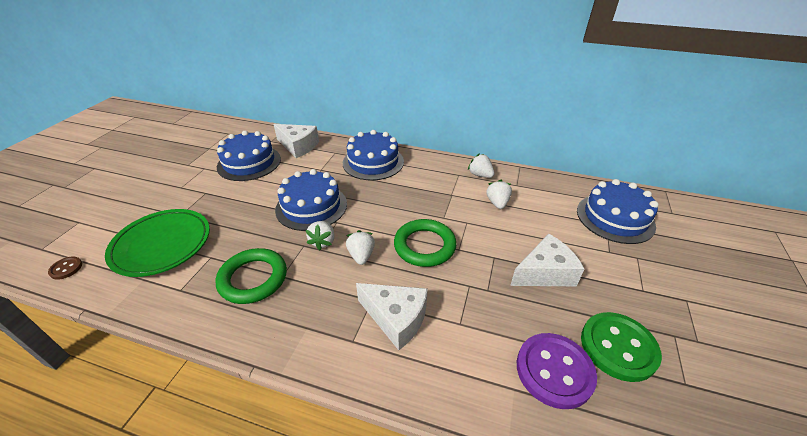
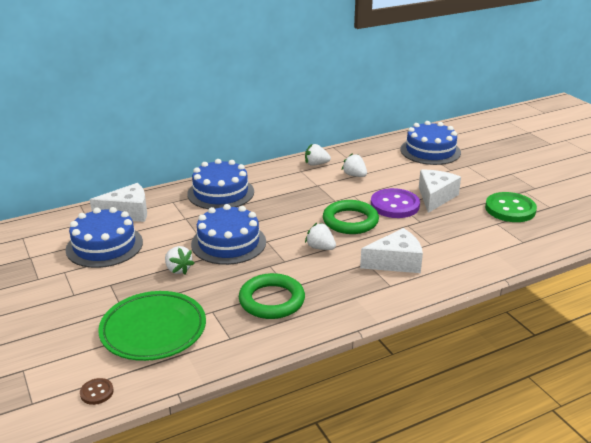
camera: 45 degrees left, 10 degrees down
white strawberry [306,221,335,250] -> white strawberry moved to [165,246,195,274]
purple button [517,333,597,409] -> purple button moved to [371,188,420,218]

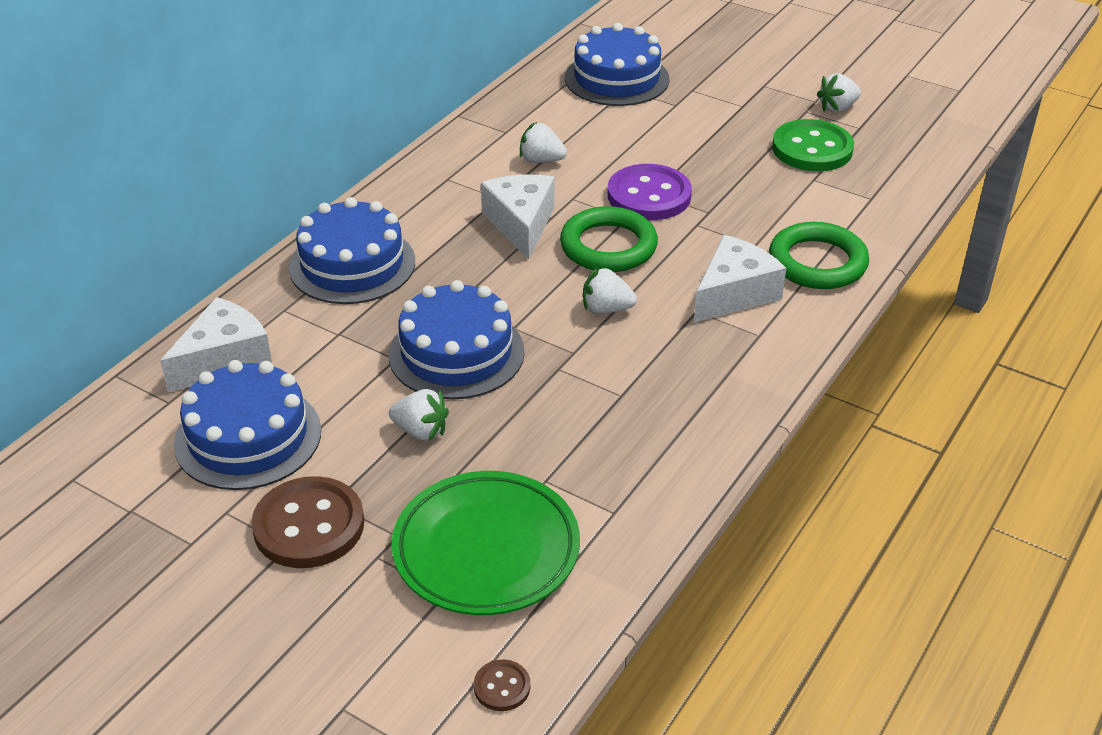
camera: 30 degrees left, 10 degrees up
green ring [239,273,305,319] -> green ring moved to [769,222,869,289]
white strawberry [305,144,331,166] -> white strawberry moved to [816,74,861,112]
white cheese [419,170,461,213] -> white cheese moved to [481,175,555,259]
none -> brown button [251,476,364,568]

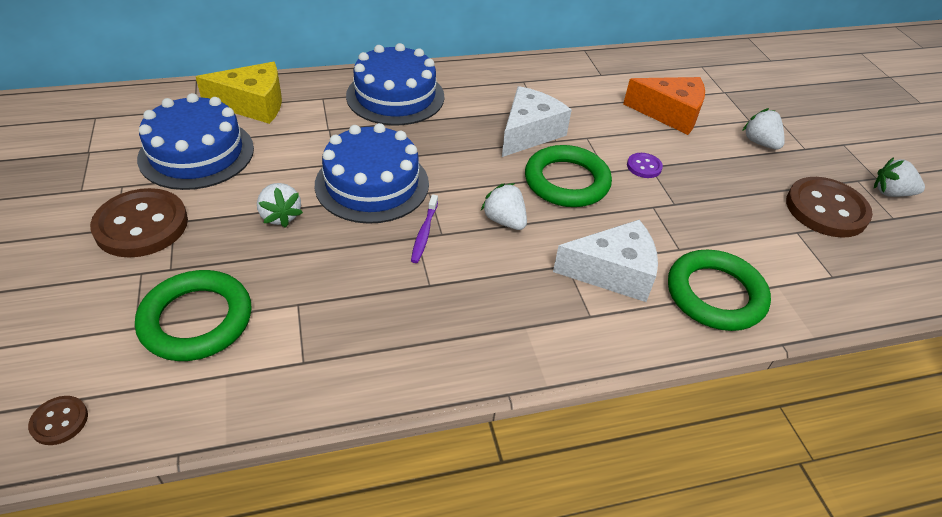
camera: 40 degrees right, 5 degrees up
white cheese [160,297,272,392] -> yellow cheese [196,62,282,124]
green plate [392,471,580,615] -> green ring [135,270,252,361]
white strawberry [520,122,567,163] -> white strawberry moved to [742,108,785,150]
blue cake [565,23,670,106] -> none
purple button [608,164,692,220] -> purple button [627,153,663,178], size x0.46
green button [772,119,854,171] -> brown button [786,177,873,238]
none -> purple toothbrush [411,195,438,263]
none -> orange cheese [623,77,705,135]

